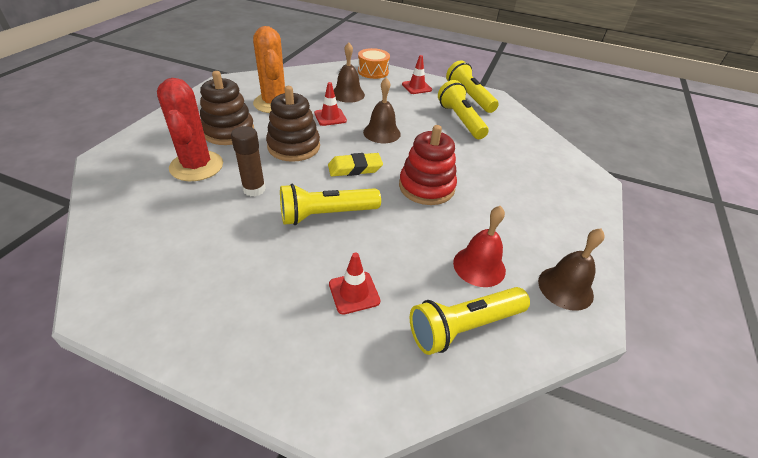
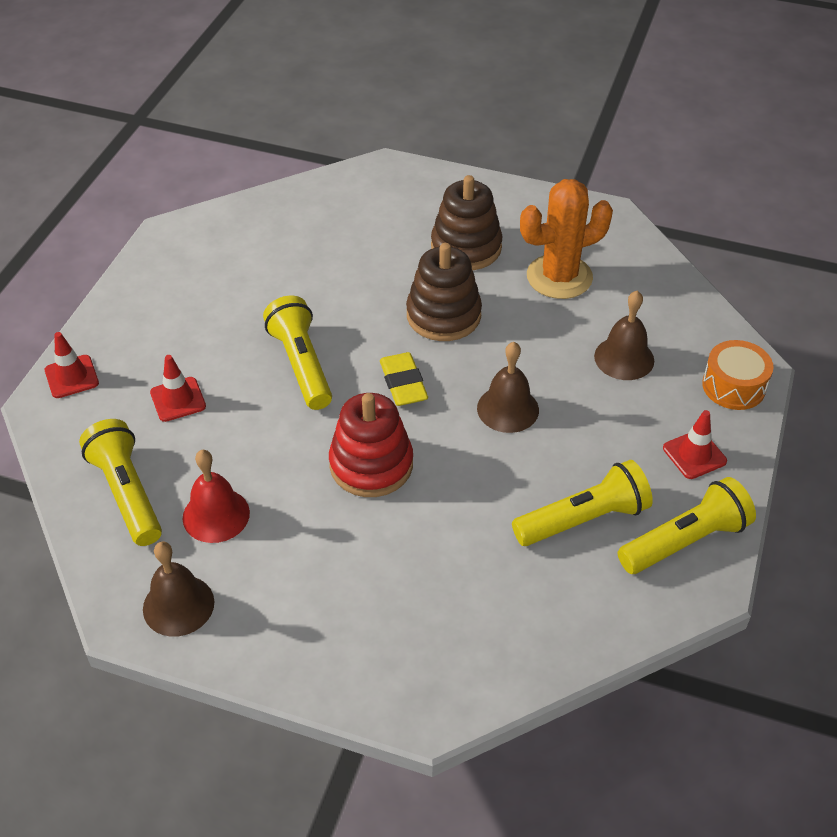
camera: 90 degrees right, 5 degrees up
red cactus [157,78,223,181] -> none
brown glue stick [231,126,265,196] -> none
red traffic cone [314,82,347,126] -> red traffic cone moved to [45,332,99,398]

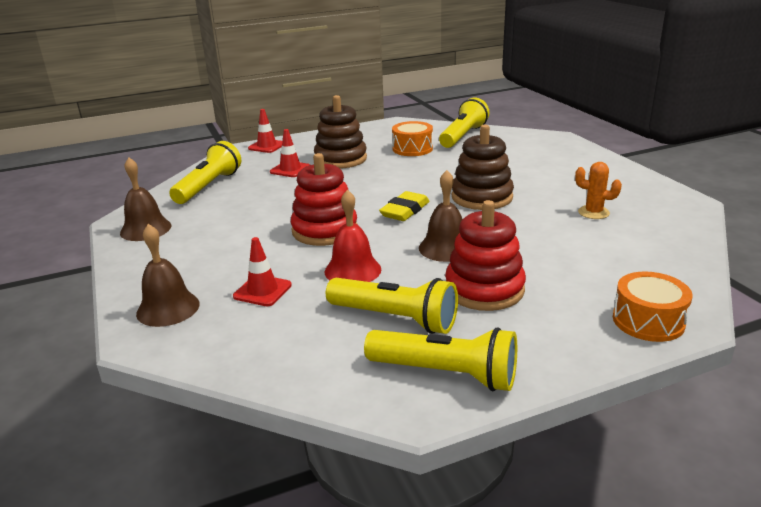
camera: 50 degrees right, 20 degrees down
red bell [183,450,250,543] -> red bell moved to [325,189,381,282]
yellow flashlight [263,296,332,410] -> yellow flashlight moved to [439,98,489,148]
brown stacking toy [431,175,502,270] -> brown stacking toy moved to [314,95,367,169]
orange cactus [520,179,613,299] -> orange cactus [575,162,622,219], size x0.52
brown bell [594,291,654,380] -> brown bell moved to [136,224,200,327]
red traffic cone [663,410,727,479] -> red traffic cone moved to [233,237,292,306]
none -> orange drum [392,121,433,156]
none -> red stacking toy [445,200,526,311]

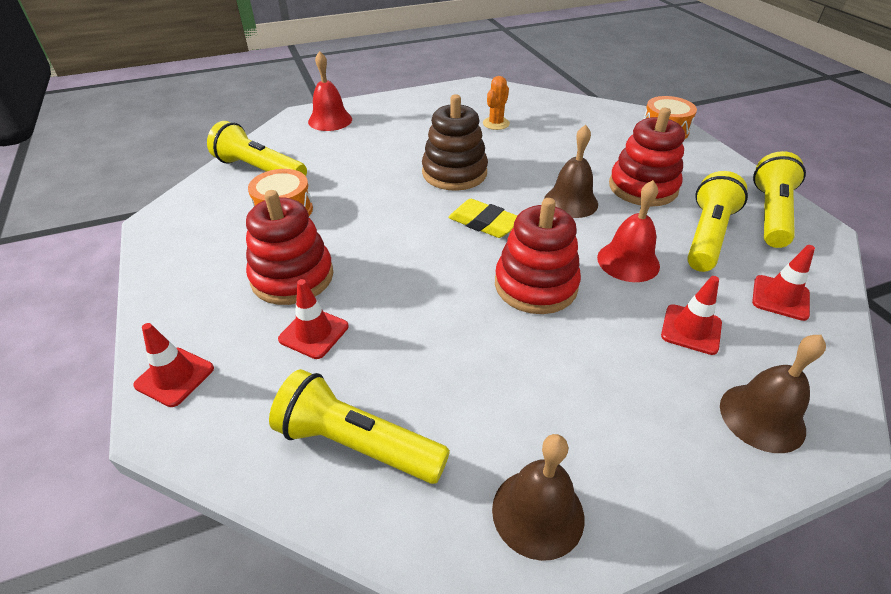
camera: 90 degrees left, 15 degrees up
brown stacking toy [314,95,367,169] -> red stacking toy [246,190,333,305]
none -> red bell [308,51,352,131]
none -> red traffic cone [752,245,815,321]

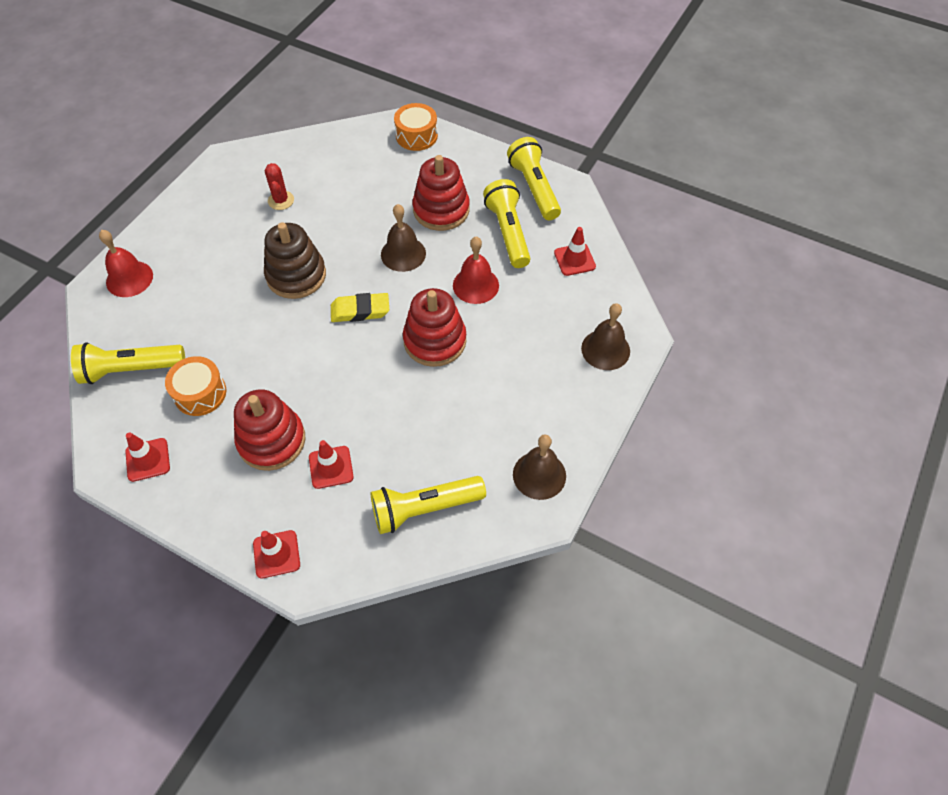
camera: 40 degrees left, 15 degrees up
orange cactus [483,76,510,130] -> red cactus [265,163,294,210]
red traffic cone [661,276,722,355] -> red traffic cone moved to [125,432,170,482]

